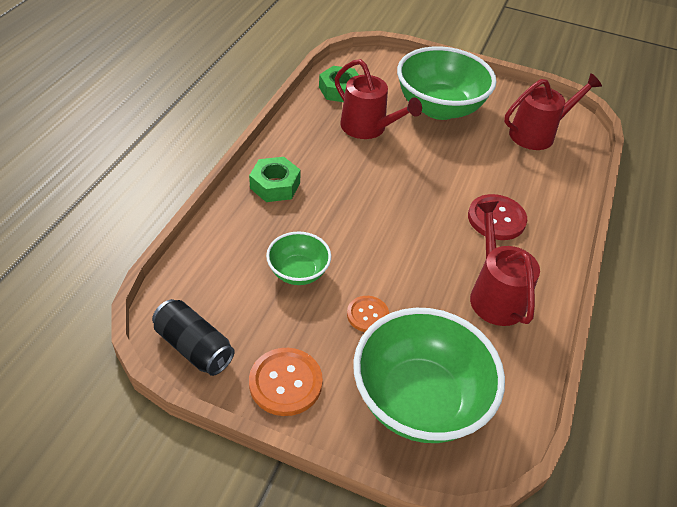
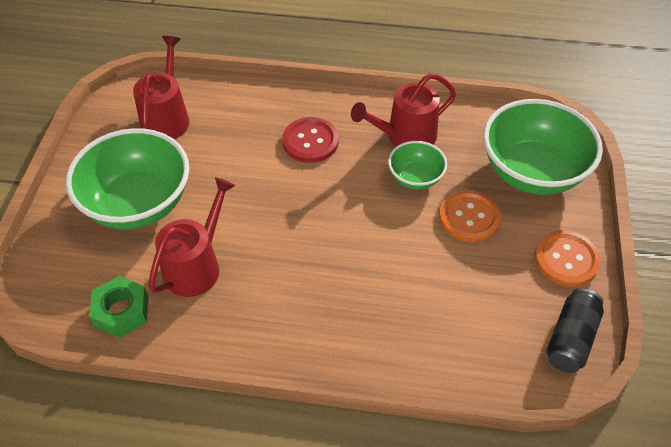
camera: 100 degrees left, 5 degrees up
green nut [249,157,301,202] -> none
green bowl [266,231,331,285] -> green bowl moved to [388,141,447,190]
orange button [347,296,389,332] -> orange button [439,190,501,243], size x1.59
red watering can [504,73,602,150] -> red watering can turned 45 degrees clockwise [133,36,189,139]

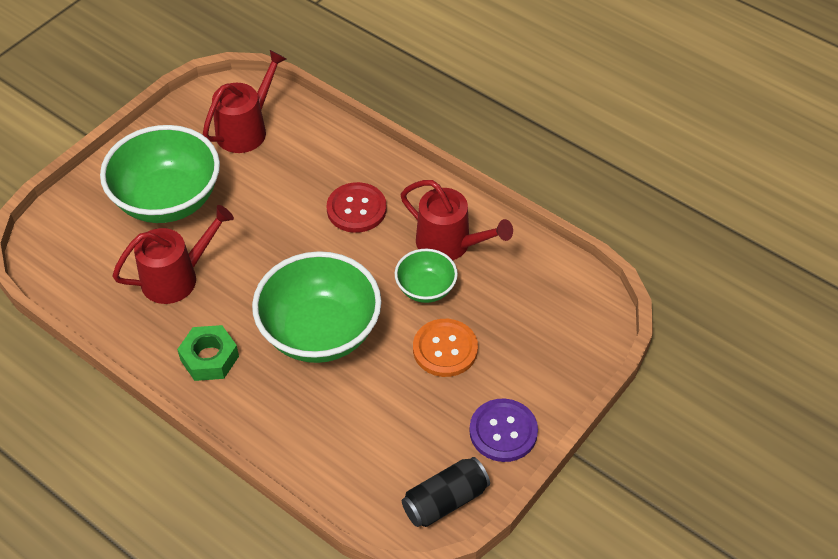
camera: 30 degrees right, 0 degrees up
green nut [89,276,149,338] -> green nut moved to [177,325,239,381]
red watering can [351,73,456,147] -> red watering can turned 150 degrees counterclockwise [401,180,513,260]
green bowl [483,99,603,195] -> green bowl moved to [252,251,382,363]
orange button [534,230,601,287] -> purple button [469,399,538,462]

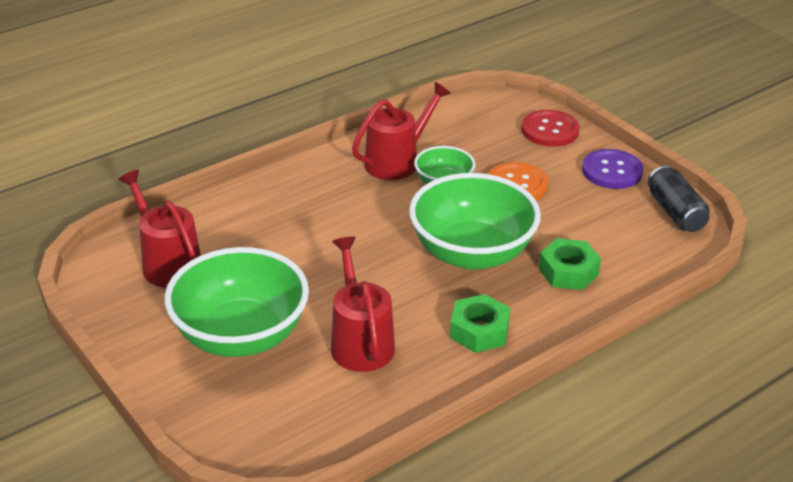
camera: 75 degrees left, 15 degrees down
red button [327,182,387,233] -> red button moved to [521,110,580,147]
none -> green nut [539,238,601,290]

